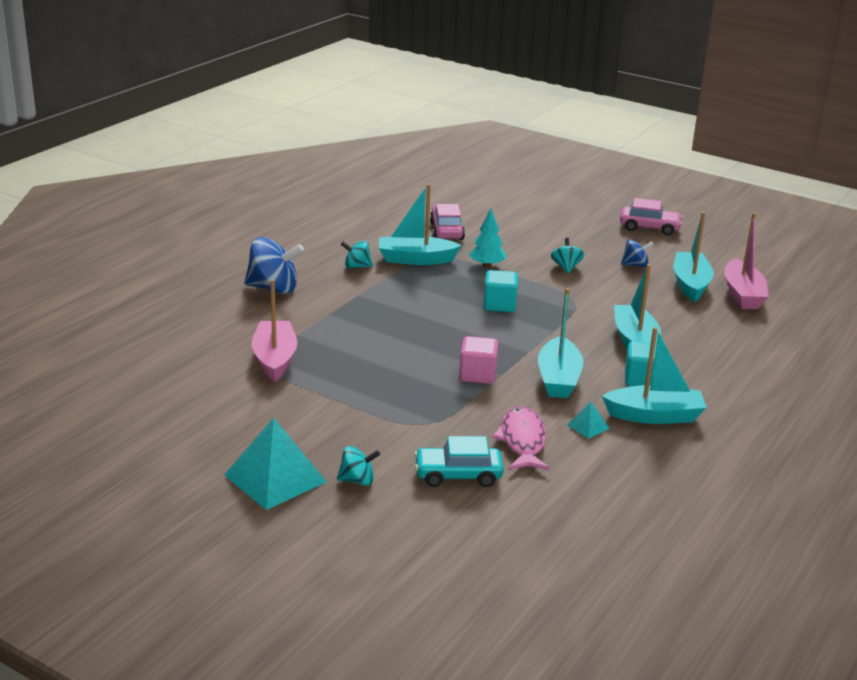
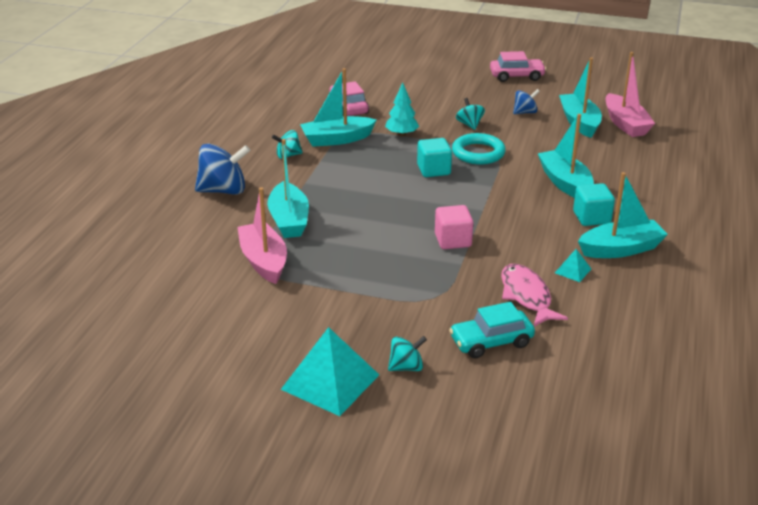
camera: 15 degrees left, 5 degrees up
turquoise boat [538,288,584,398] -> turquoise boat moved to [267,139,309,238]
none -> turquoise ring [452,133,506,165]

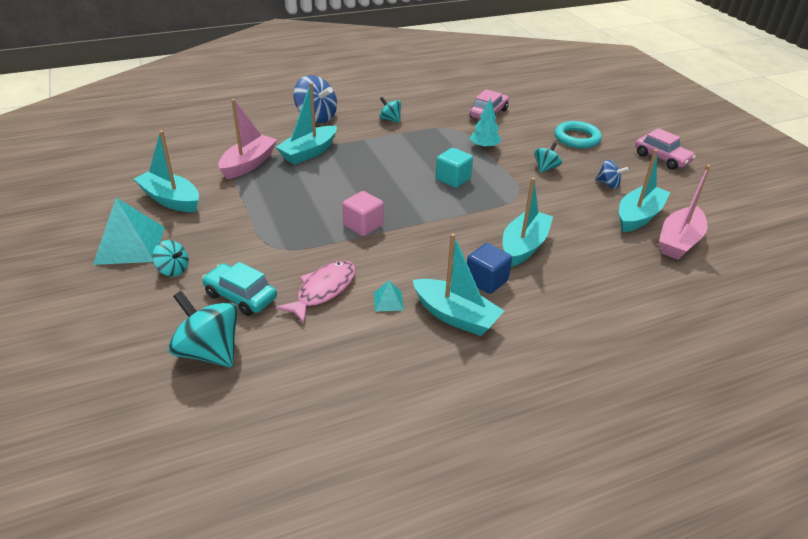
camera: 50 degrees right, 5 degrees up
turquoise boat [300,68,377,147] -> turquoise boat moved to [134,130,199,212]
turquoise ring [452,133,506,165] -> turquoise ring moved to [555,121,602,148]
turquoise cube [573,183,615,226] -> blue cube [467,243,512,294]
none -> turquoise spinning top [168,291,238,367]

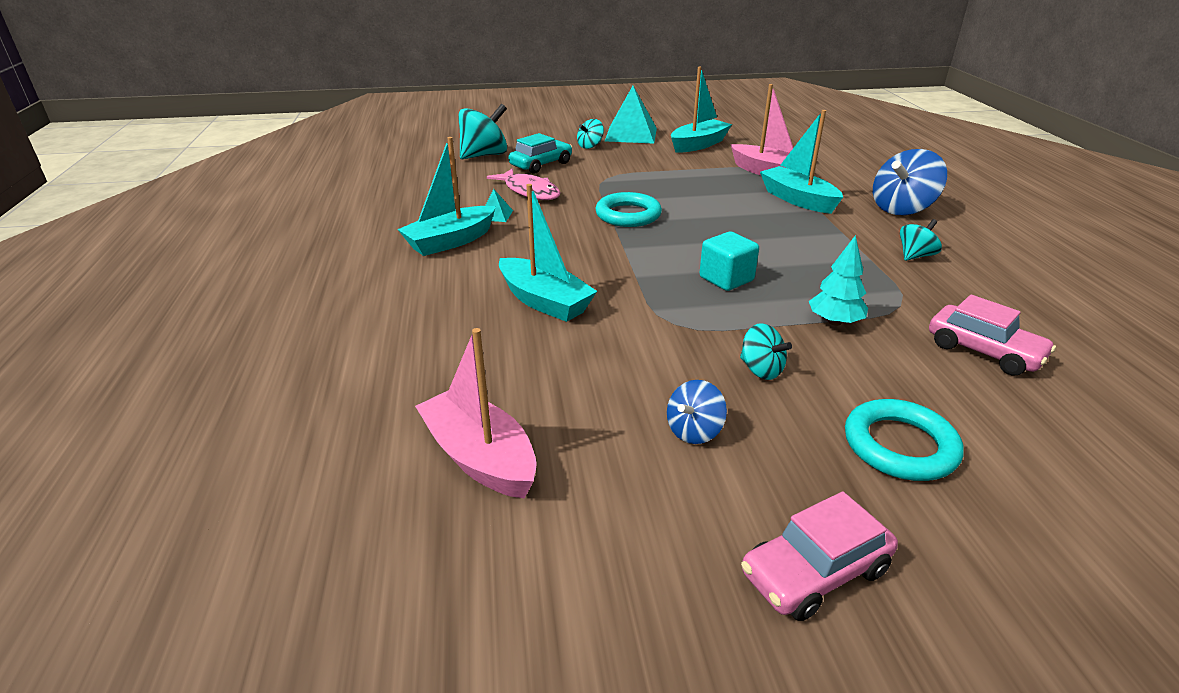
camera: 105 degrees right, 5 degrees down
pink cube [343,191,383,236] -> turquoise ring [596,192,662,227]
blue cube [467,243,512,294] -> none
turquoise boat [619,149,670,232] -> none

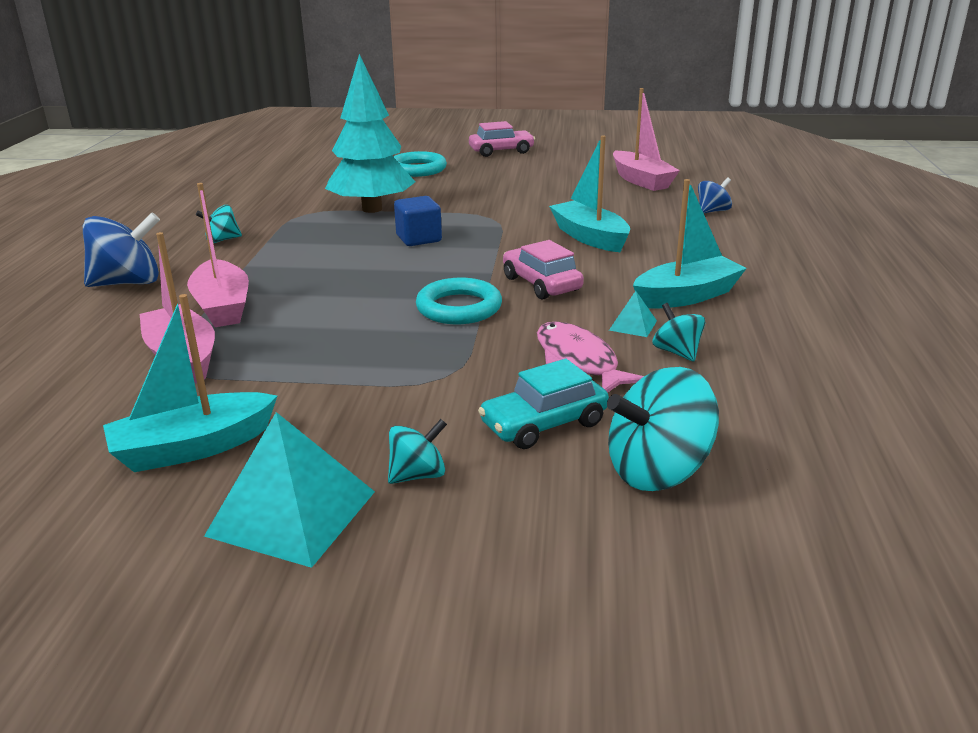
camera: 165 degrees left, 5 degrees down
blue spinning top [667,380,727,444] -> blue spinning top moved to [698,177,732,213]
turquoise cube [700,232,759,291] -> blue cube [394,196,442,246]
turquoise spinning top [740,323,792,380] -> turquoise spinning top moved to [652,303,705,361]
turquoise boat [760,110,843,214] -> pink boat [187,183,249,327]
turquoise tree [809,235,868,326] -> turquoise tree [325,54,415,213], size x2.04
pink car [929,295,1056,376] -> pink car moved to [503,240,584,300]

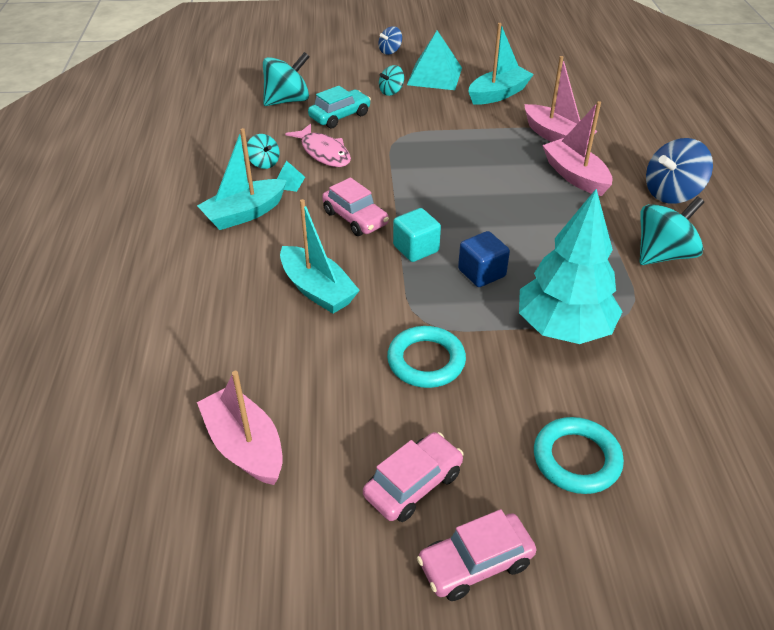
camera: 170 degrees right, 15 degrees up
turquoise spinning top [196,205,242,243] -> turquoise spinning top [640,196,704,265], size x1.82
turquoise ring [416,278,502,324] -> turquoise ring moved to [387,326,466,388]
blue spinning top [698,177,732,213] -> blue spinning top moved to [378,26,402,55]
none -> pink car [363,432,464,522]
none -> turquoise cube [393,208,441,262]

